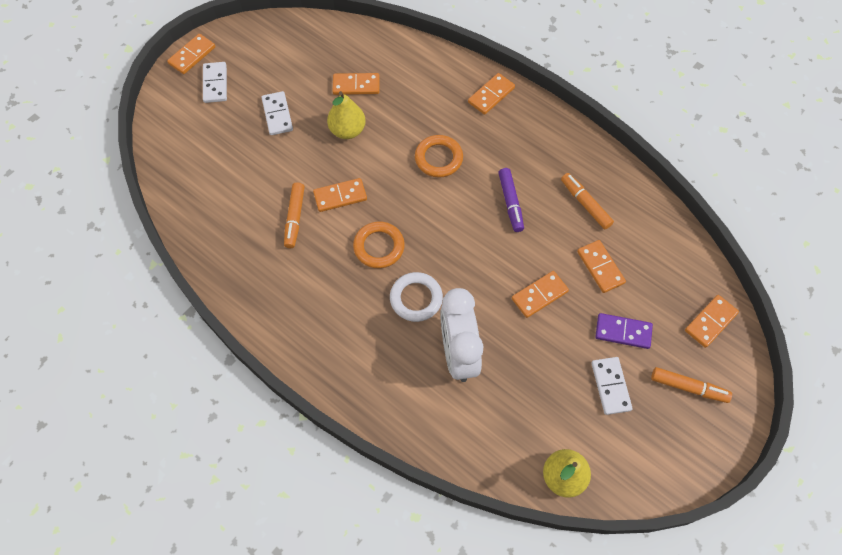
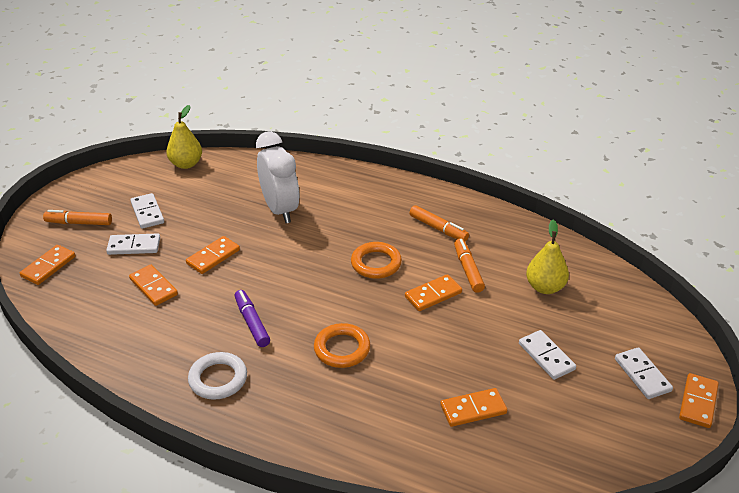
camera: 165 degrees right, 25 degrees down
yellow pear [327,91,366,139] -> yellow pear moved to [526,220,569,294]
white ring [390,272,443,322] -> white ring moved to [188,352,247,400]
orange domino [468,73,515,115] -> none
orange marker [561,173,614,229] -> orange marker moved to [410,205,469,242]
purple domino [595,313,653,349] -> white domino [106,233,160,255]

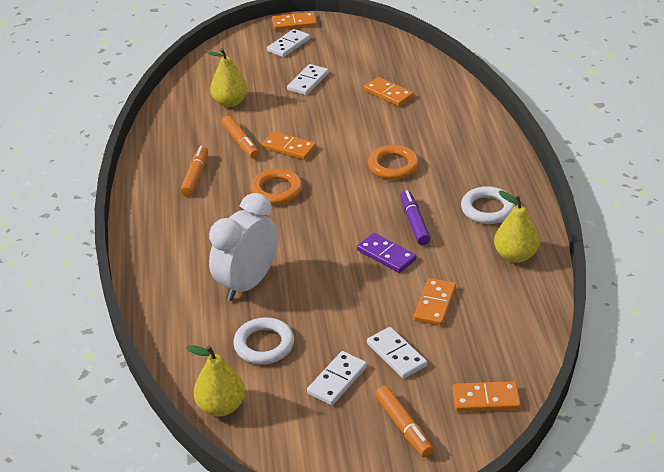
camera: 120 degrees left, 0 degrees up
orange domino [186,236,240,274] -> none
purple marker [235,290,270,347] -> purple marker turned 135 degrees clockwise [400,190,431,245]
orange marker [454,238,485,293] -> orange marker turned 75 degrees counterclockwise [222,116,259,159]
none -> white ring [233,317,294,364]
none -> purple domino [357,233,417,273]
none -> yellow pear [494,190,540,263]

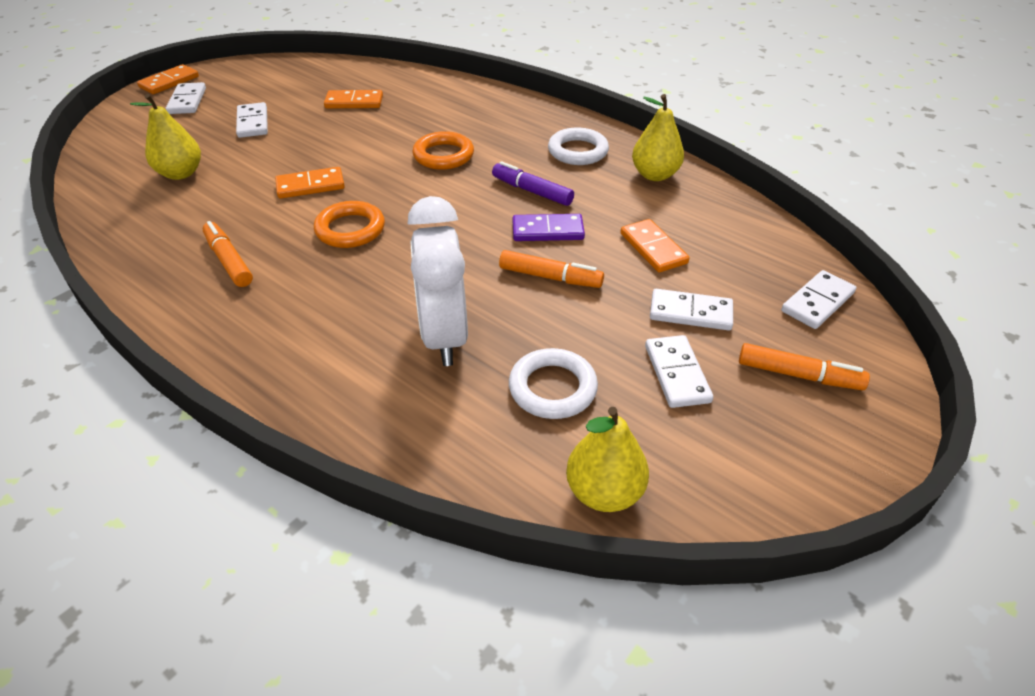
camera: 45 degrees left, 5 degrees up
orange marker [222,116,259,159] -> orange marker moved to [499,250,604,288]
orange domino [452,381,521,412] -> white domino [781,270,856,329]

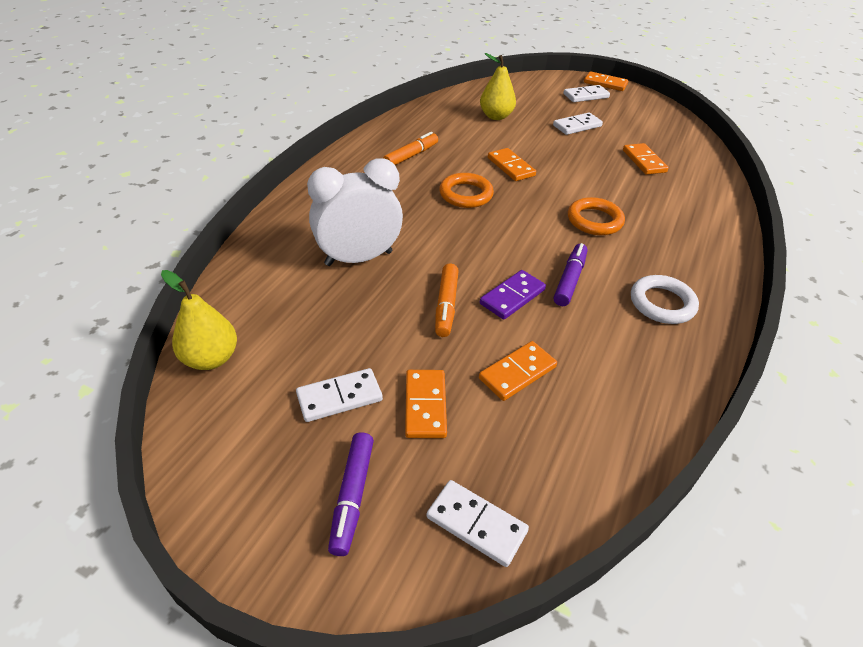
camera: 75 degrees right, 0 degrees up
white ring [509,348,598,419] -> none
purple domino [512,214,585,241] -> purple domino turned 60 degrees clockwise [480,270,546,320]
yellow pear [632,94,684,181] -> none
white domino [650,289,733,331] -> orange domino [405,370,447,438]
orange marker [739,343,870,390] -> purple marker [328,432,374,556]

